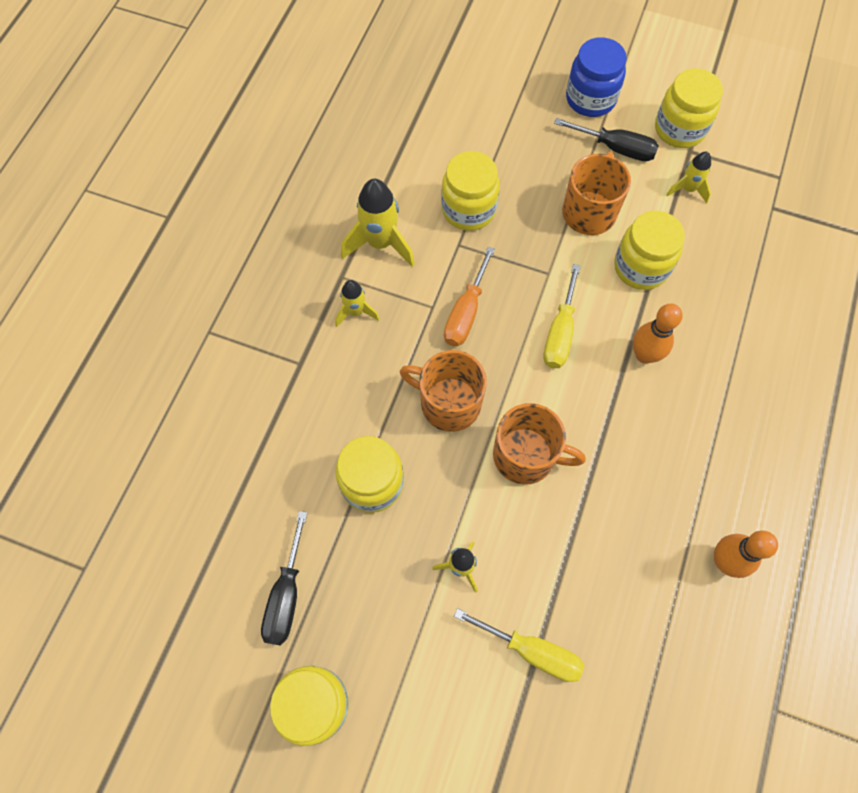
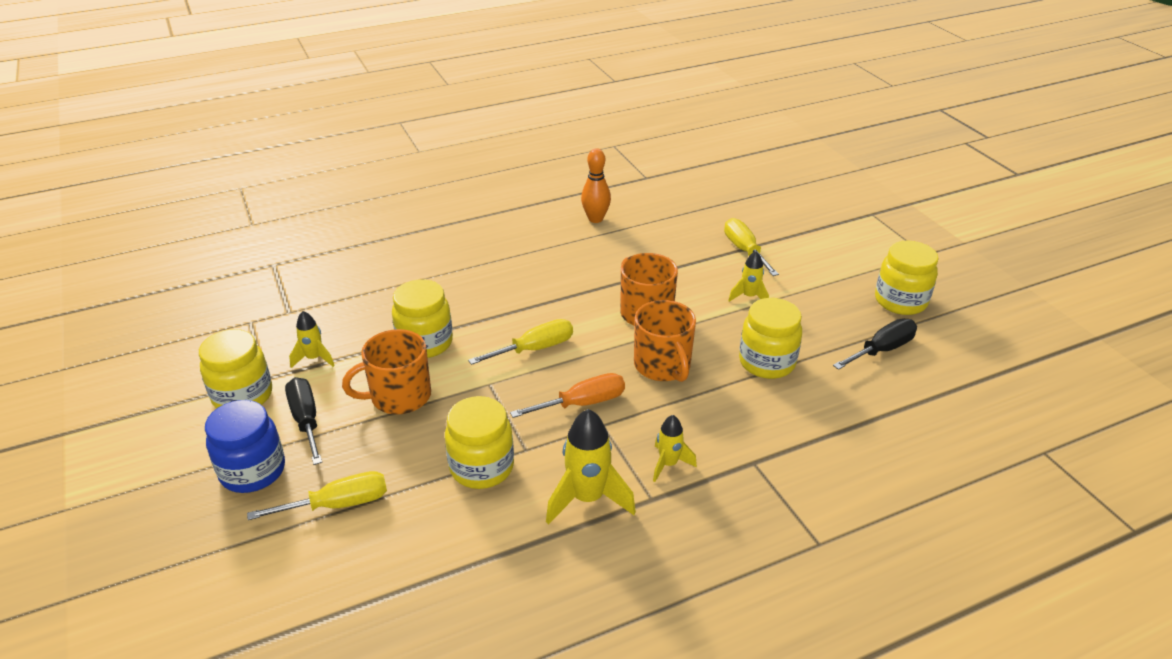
camera: 135 degrees left, 30 degrees down
orange bowling pin [633,304,683,364] -> none
none -> yellow screwdriver [247,471,387,520]

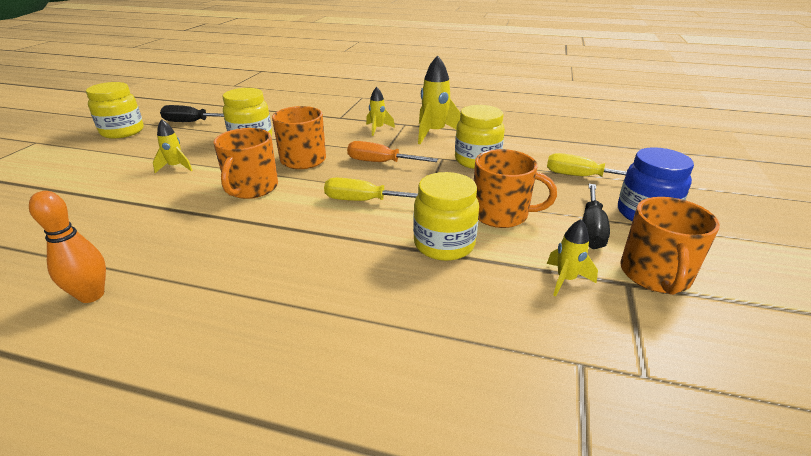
camera: 140 degrees left, 5 degrees down
yellow jar [199,329,272,409] -> orange mug [621,197,720,295]
yellow screwdriver [724,218,779,276] -> none

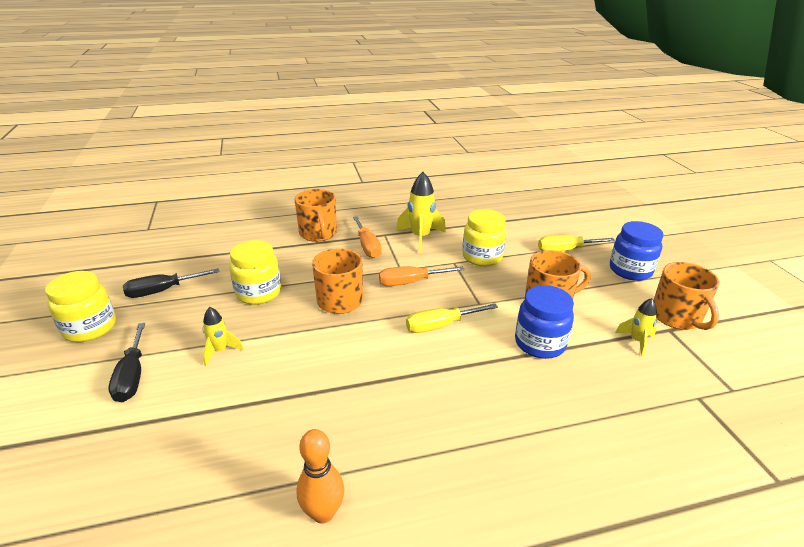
camera: 30 degrees left, 0 degrees up
orange mug [213,128,278,199] -> orange mug moved to [295,189,337,242]
yellow rocket [366,87,395,136] -> orange screwdriver [353,216,381,258]
yellow jar [413,172,479,261] -> blue jar [515,285,574,359]
black screwdriver [582,184,610,249] -> black screwdriver moved to [108,323,145,403]

